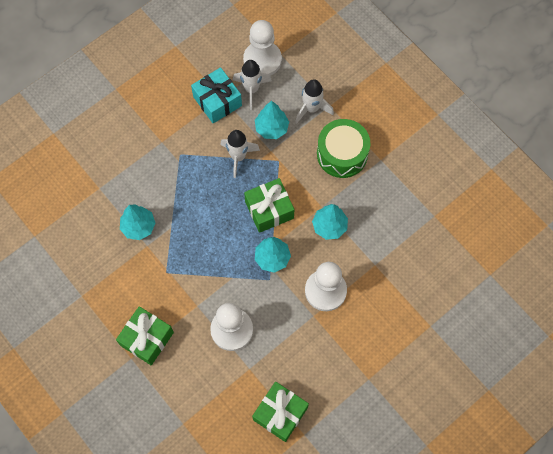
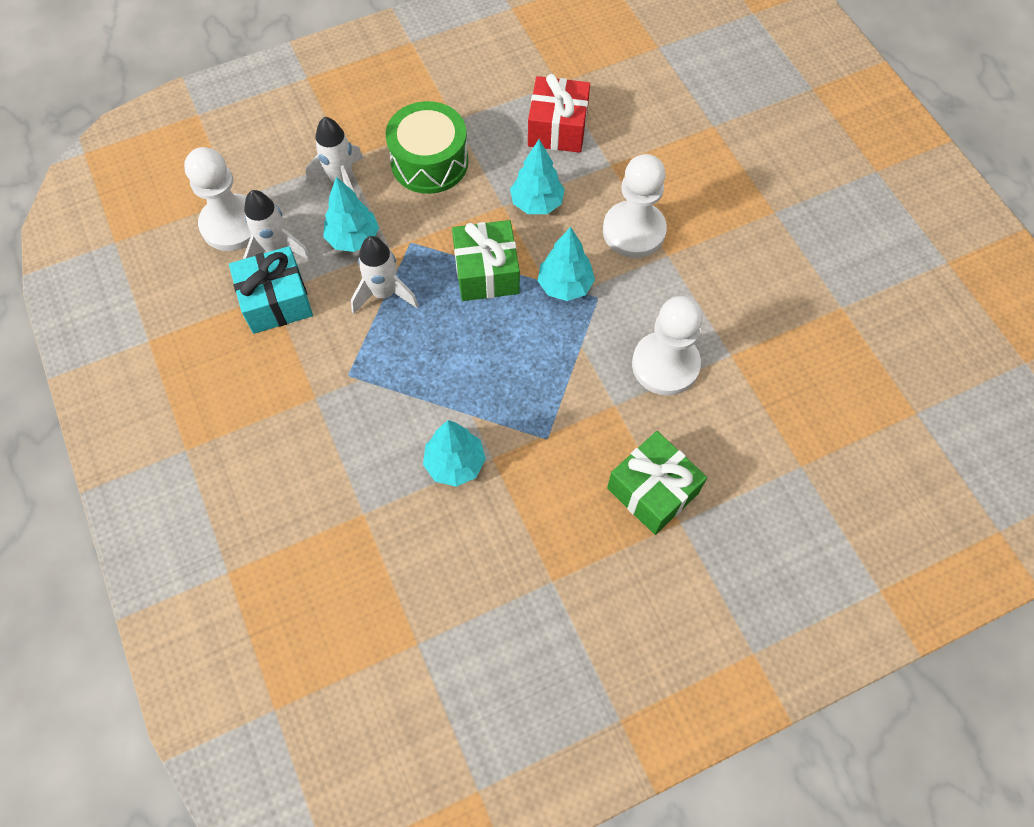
camera: 75 degrees left, 5 degrees down
green gift [252,382,309,442] -> none
none -> red gift [528,74,590,153]

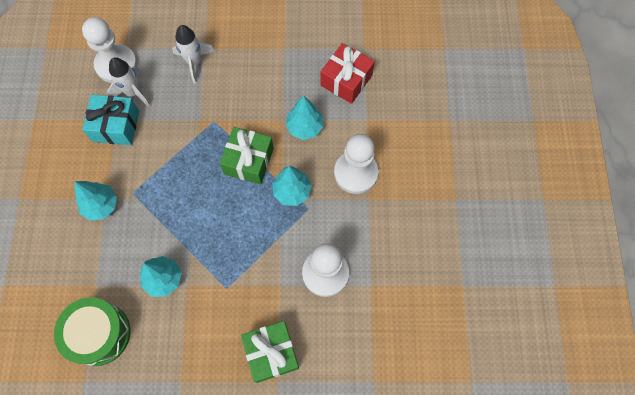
camera: 25 degrees right, 5 degrees up
turquoise tree [323,177,379,252] -> turquoise tree moved to [75,181,117,221]
white rocket [351,236,419,314] -> none
green drum [385,101,469,194] -> green drum moved to [54,297,130,366]

